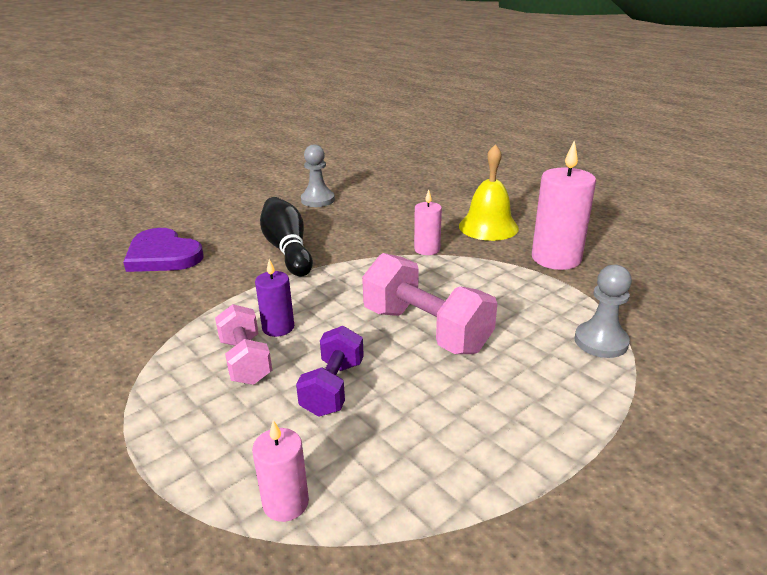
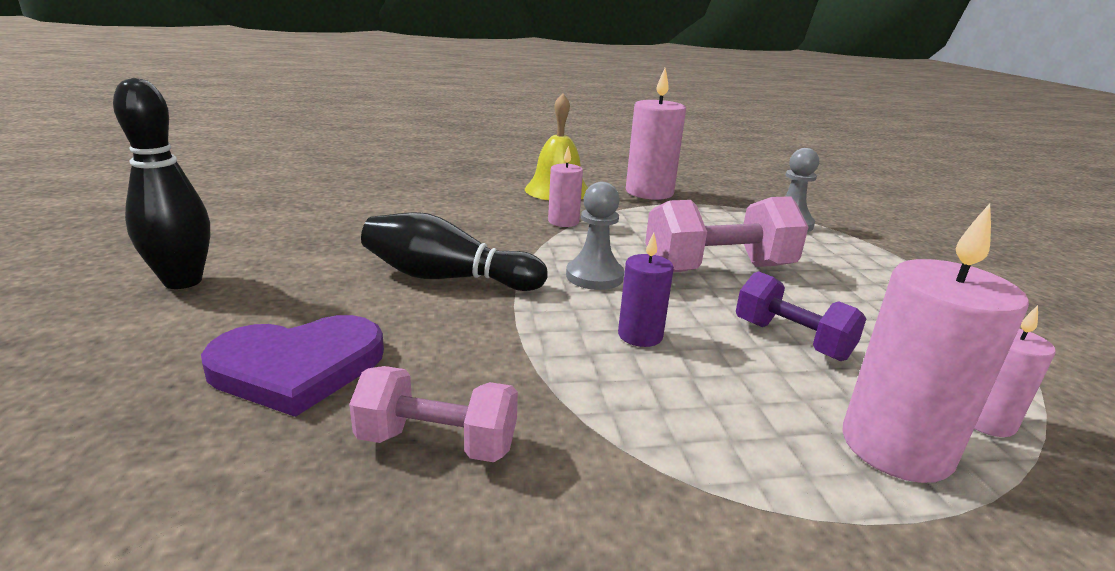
camera: 60 degrees left, 5 degrees down
pink dumbbell [215,304,272,385] -> pink dumbbell moved to [349,366,518,462]
grey pawn [301,144,335,207] -> grey pawn moved to [566,182,624,290]
none -> black bowling pin [113,78,210,289]
none -> pink candle [842,203,1029,483]

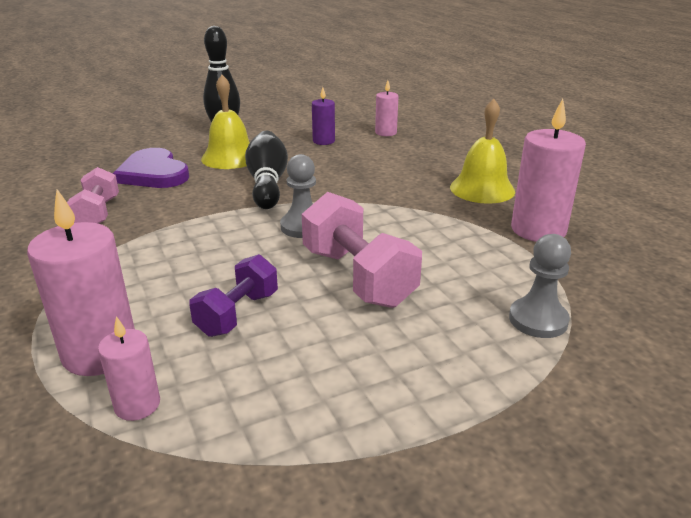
camera: 75 degrees right, 5 degrees up
pink candle [548,146,583,227] -> pink candle moved to [375,80,398,136]
purple candle [618,233,674,347] -> purple candle moved to [312,87,335,145]
none -> yellow bell [201,75,250,169]

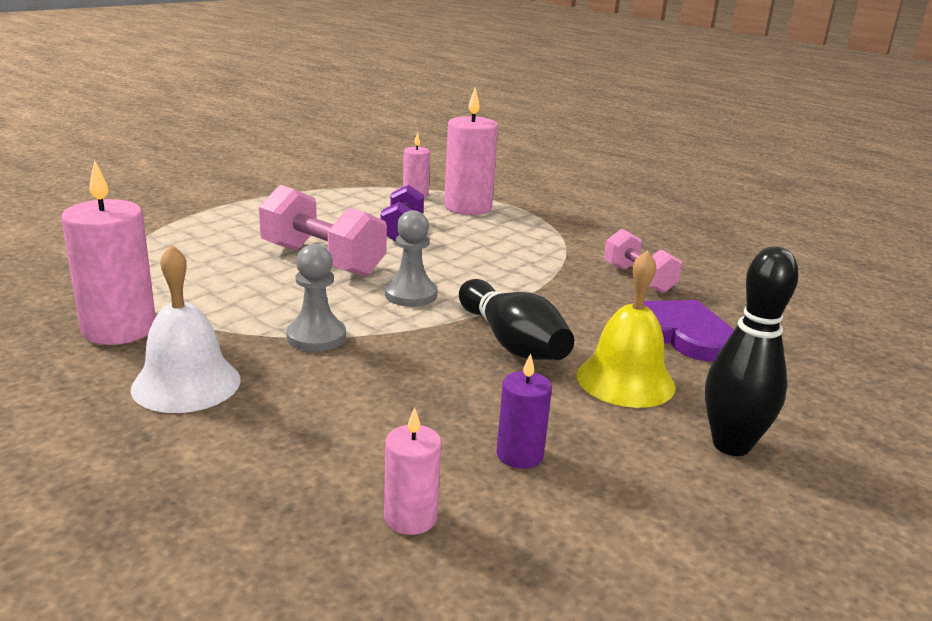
camera: 155 degrees right, 5 degrees down
yellow bell [450,99,515,204] -> white bell [131,244,241,413]
grey pawn [509,234,571,338] -> grey pawn moved to [286,244,346,352]

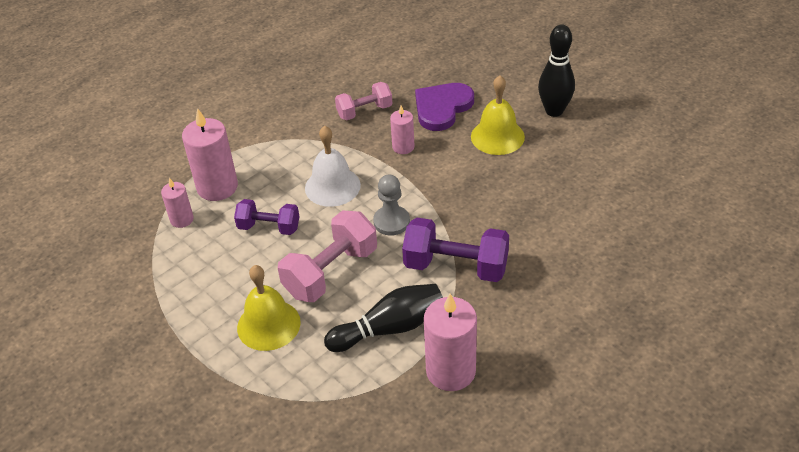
camera: 80 degrees left, 20 degrees up
white bell [131,244,241,413] -> white bell moved to [305,126,361,207]
grey pawn [286,244,346,352] -> purple dumbbell [402,218,509,282]
pink candle [384,407,441,535] -> pink candle moved to [390,106,414,154]
black bowling pin [459,279,574,360] -> black bowling pin moved to [324,284,443,352]
purple candle [496,353,552,469] -> none
none -> yellow bell [237,265,301,351]

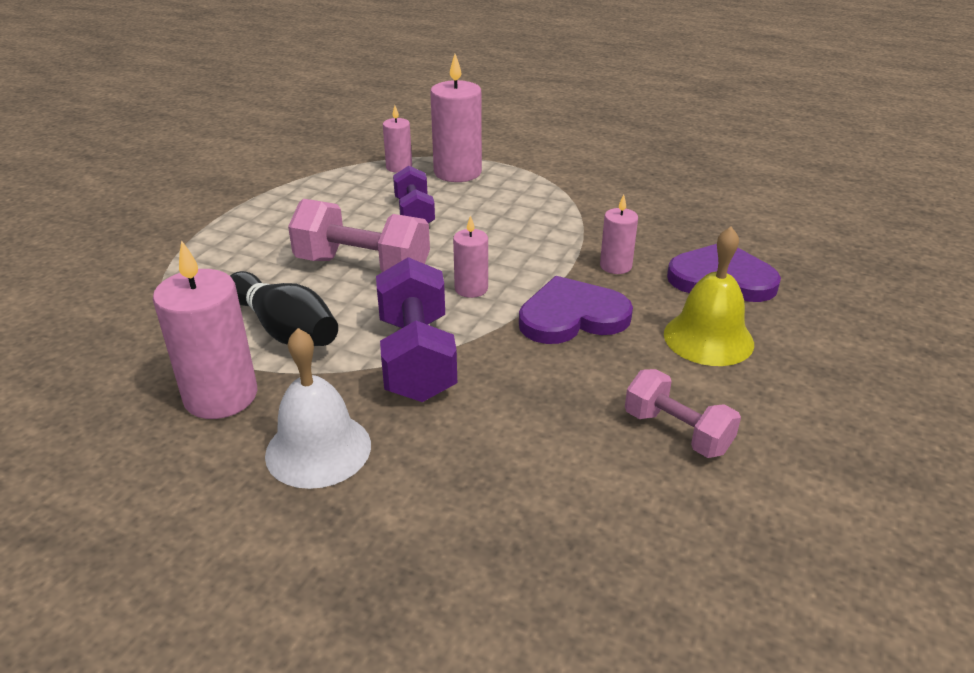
camera: 65 degrees right, 10 degrees down
yellow bell [237,265,301,351] -> none
white bell [305,126,361,207] -> white bell moved to [265,328,371,489]
pink dumbbell [335,82,392,120] -> pink dumbbell moved to [625,369,741,458]
grey pawn [373,174,410,236] -> pink candle [453,215,488,298]
black bowling pin [538,24,575,117] -> none
none -> purple heart [519,276,633,344]

